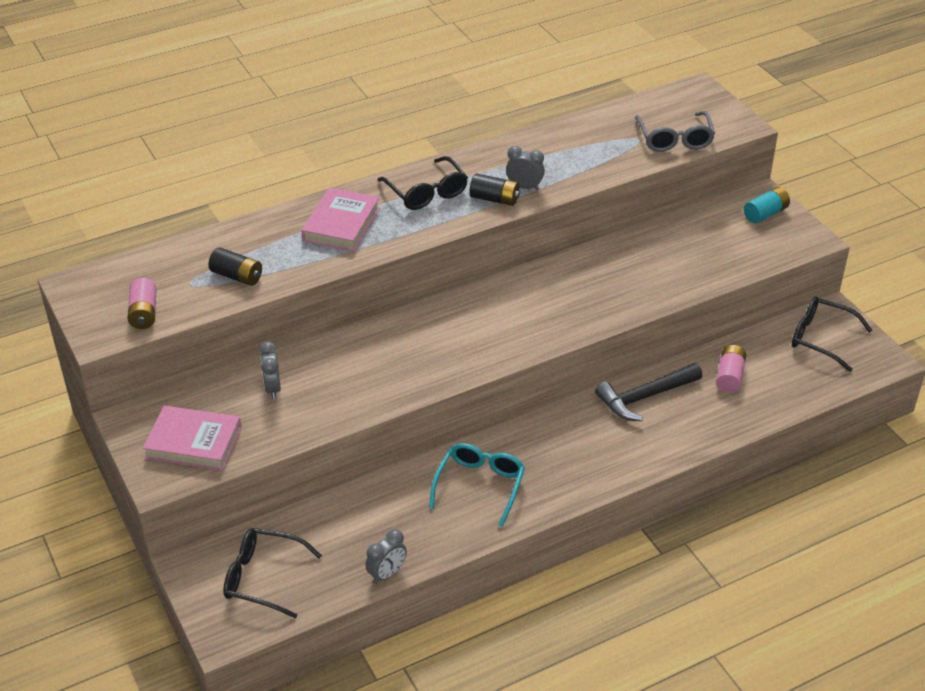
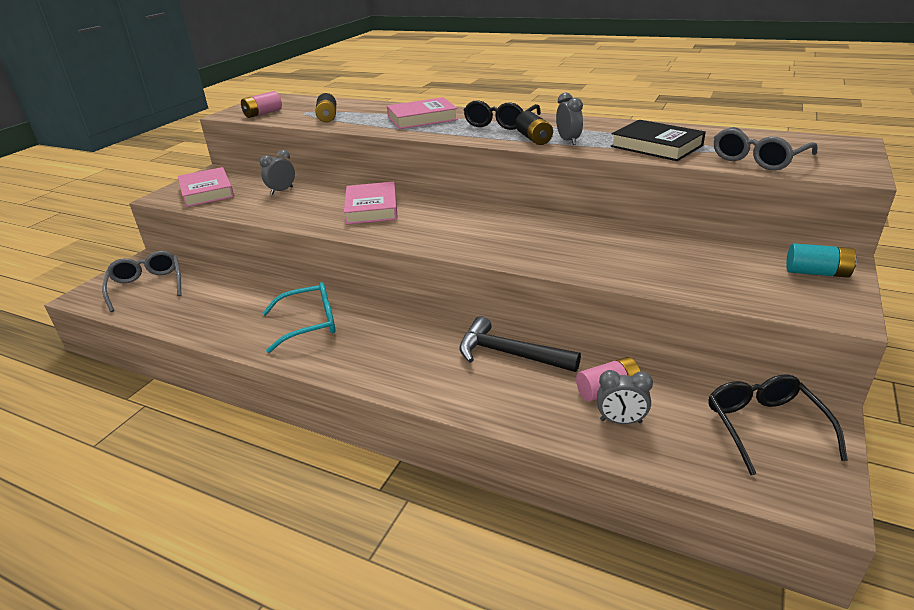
camera: 55 degrees right, 10 degrees down
black glasses [223,528,322,618] -> grey glasses [102,251,181,312]
grey clock [365,529,407,584] -> grey clock moved to [597,370,653,424]
none -> pink book [344,182,398,225]
none -> black book [611,120,706,161]

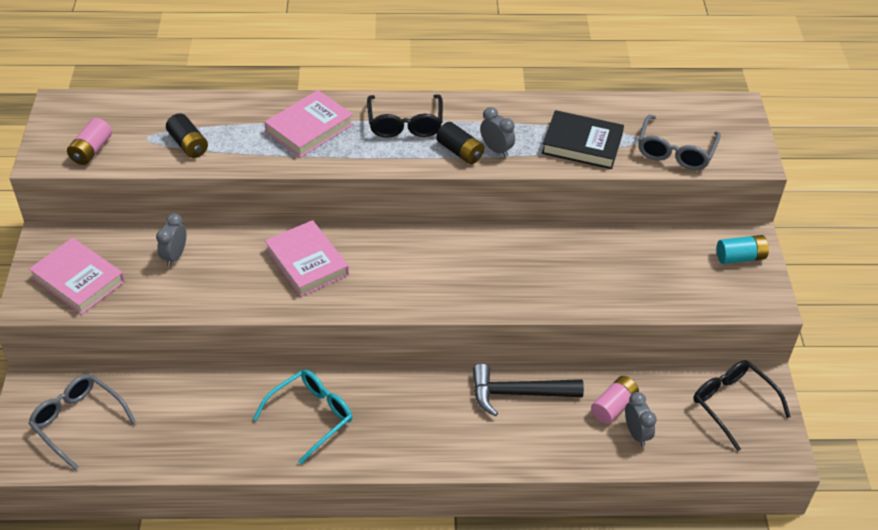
camera: 30 degrees left, 15 degrees up
grey clock [597,370,653,424] -> grey clock turned 90 degrees counterclockwise [625,392,657,446]

